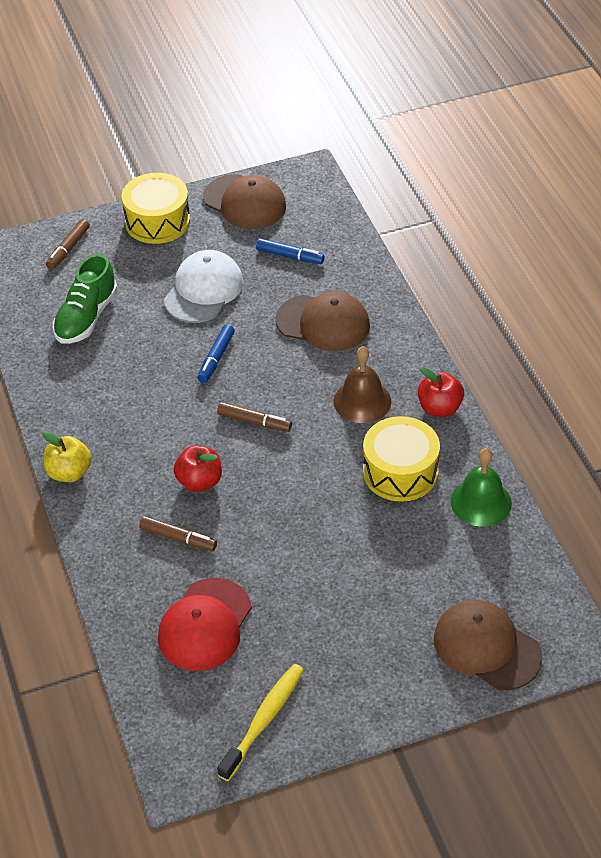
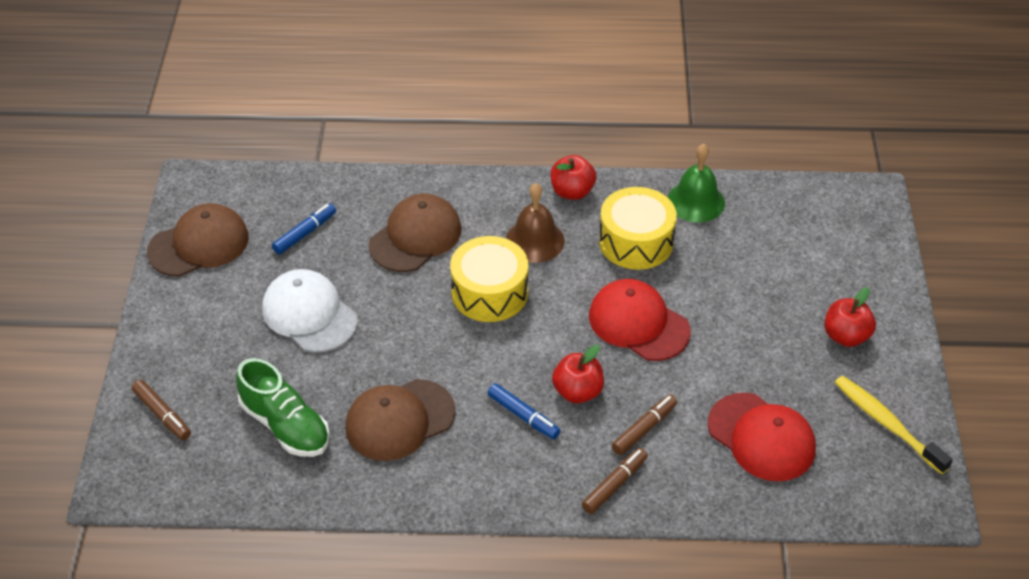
camera: 70 degrees left, 0 degrees up
yellow apple [43,431,91,482] -> none
yellow drum [122,173,190,244] -> yellow drum moved to [450,236,528,322]
blue marker [197,325,235,383] -> blue marker moved to [487,383,561,439]
brown marker [217,402,292,432] -> brown marker moved to [582,448,648,514]
brown cap [434,600,543,690] -> brown cap moved to [345,379,456,461]
none -> red cap [589,279,691,361]
none -> red apple [824,287,876,347]

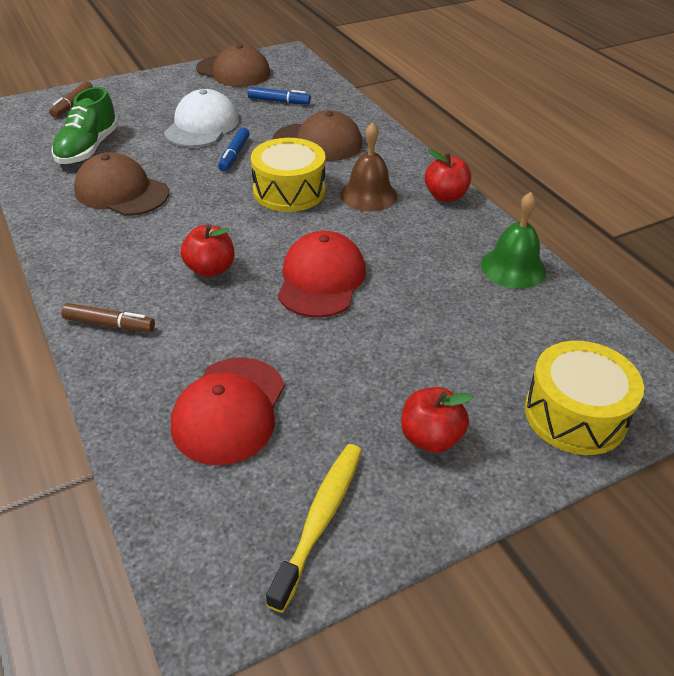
camera: 60 degrees right, 5 degrees down
blue marker [487,383,561,439] -> blue marker moved to [218,128,250,172]
yellow drum [599,187,677,270] -> yellow drum moved to [525,341,644,455]
brown marker [612,394,677,455] -> none

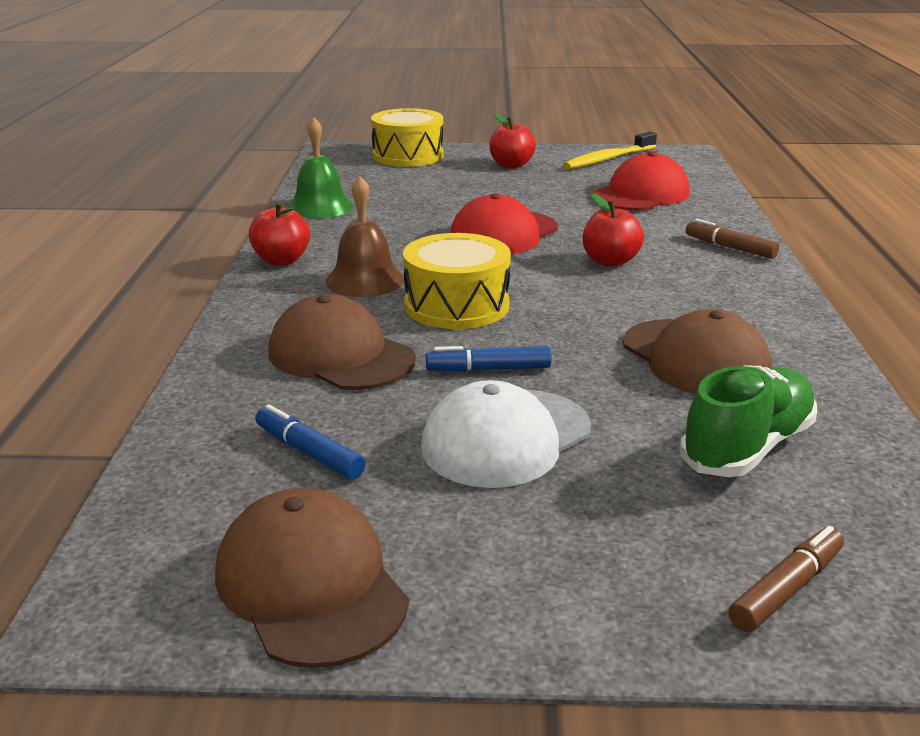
camera: 150 degrees left, 15 degrees down
blue marker [218,128,250,172] -> blue marker turned 135 degrees counterclockwise [426,346,552,372]

